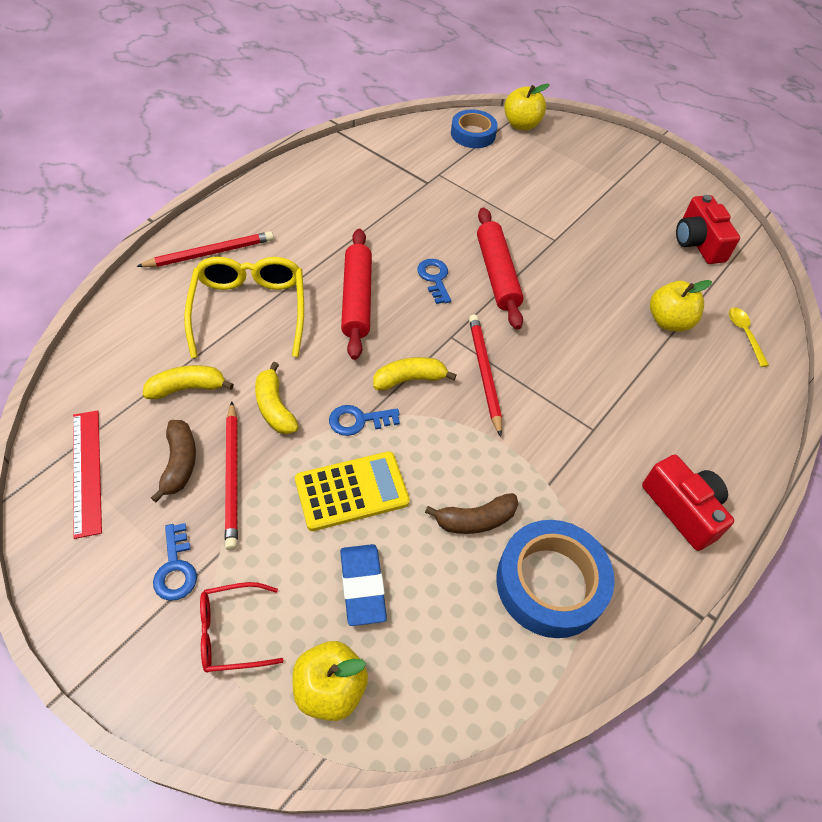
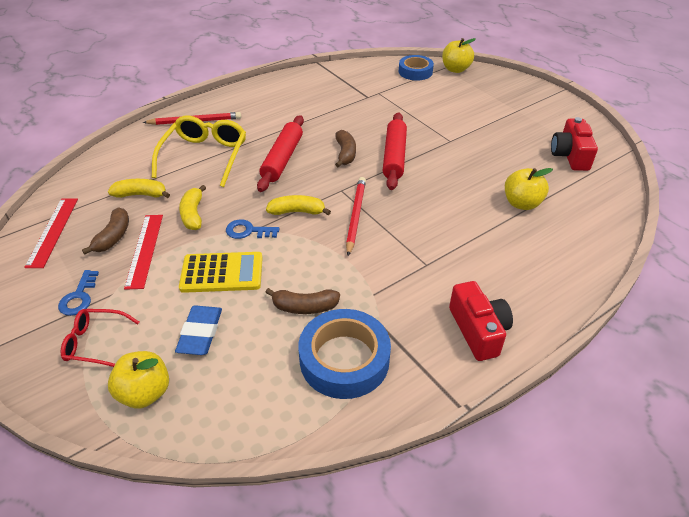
camera: 20 degrees right, 10 degrees down
red pencil [225,402,238,550] -> red ruler [124,215,163,290]
blue key [417,259,451,304] -> brown banana [335,130,356,167]
yellow spoon [729,308,769,367] -> none

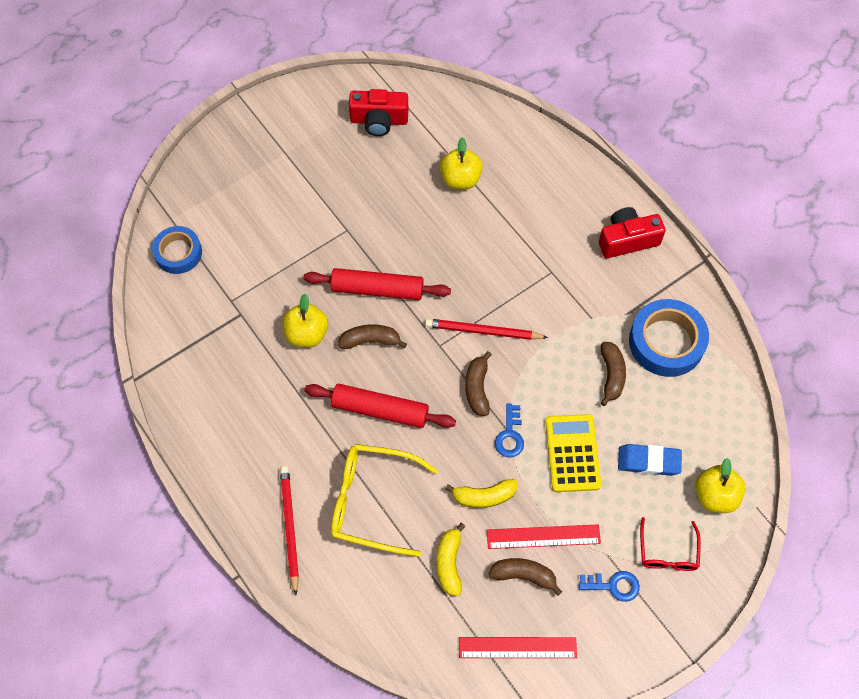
camera: 90 degrees left, 20 degrees up
yellow banana [266,195,331,215] -> brown banana [465,351,492,416]
yellow apple [442,38,476,73] -> yellow apple moved to [282,294,328,347]

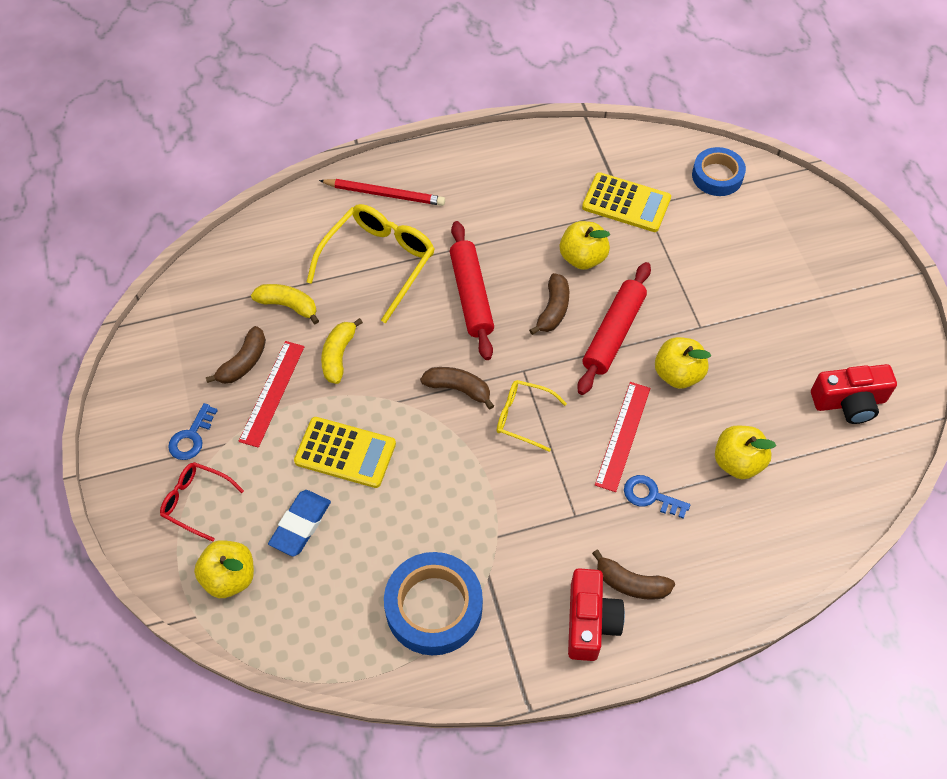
camera: 110 degrees right, 5 degrees down
red rolling pin [304,384,456,428] -> red rolling pin turned 45 degrees counterclockwise [450,221,494,360]
red camera [349,89,409,136] -> red camera turned 120 degrees counterclockwise [811,364,897,424]
red pencil [425,319,548,340] -> yellow glasses [497,380,567,452]
red ruler [459,637,577,658] -> red ruler moved to [595,382,650,492]
blue key [495,404,524,458] -> blue key moved to [624,475,690,519]
brown banana [600,342,626,406] -> brown banana moved to [592,550,675,599]
none -> yellow calculator [582,172,671,232]
none -> yellow apple [655,337,711,389]

